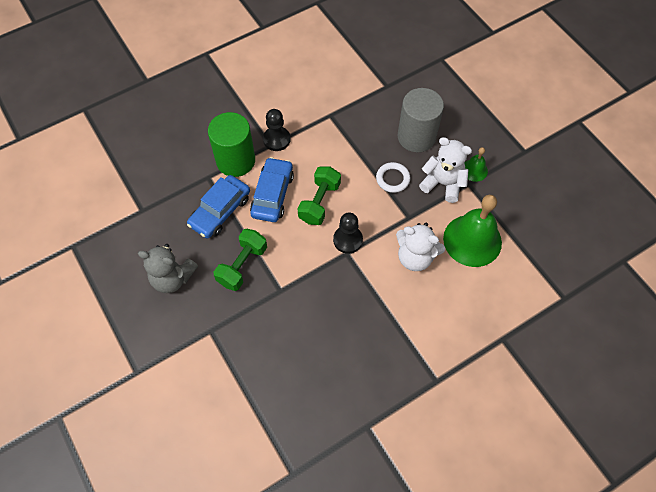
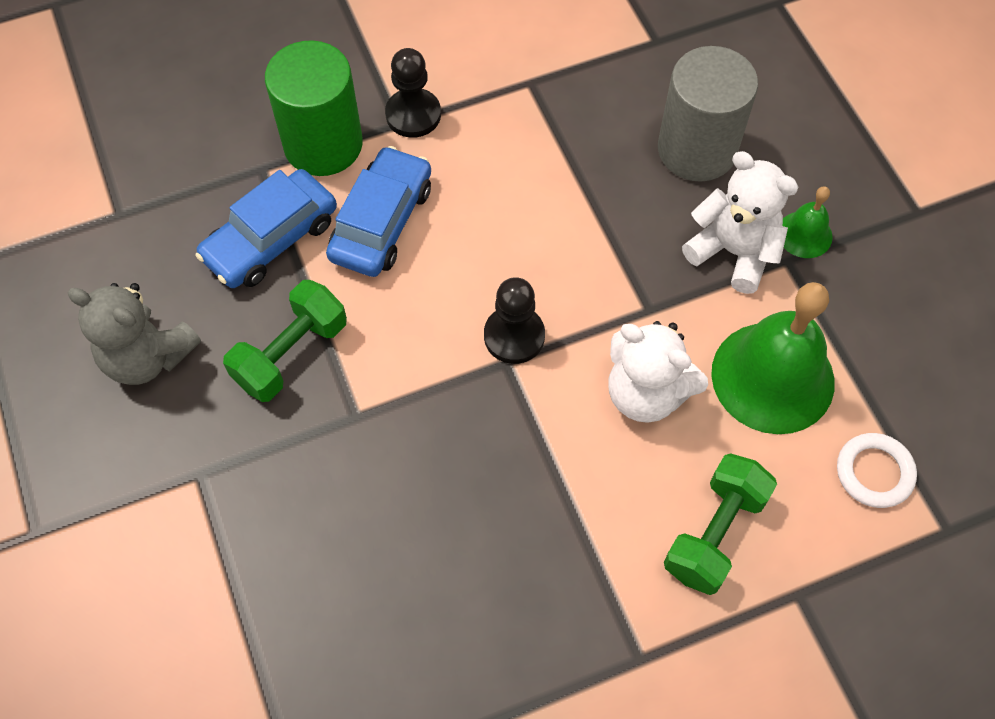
camera: 10 degrees right, 0 degrees up
green dumbbell [297,166,341,225] -> green dumbbell moved to [664,453,777,595]
white ring [376,162,410,193] -> white ring moved to [837,433,917,508]

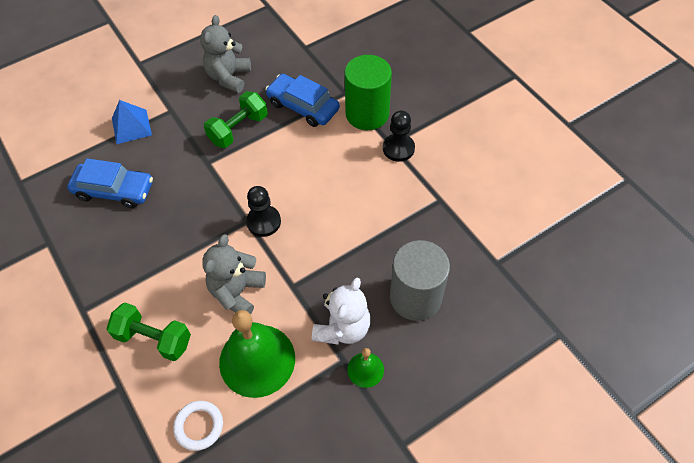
camera: 80 degrees right, 5 degrees down
green dumbbell [223,280,347,402] -> green dumbbell turned 75 degrees counterclockwise [204,91,268,148]
blue car [326,146,431,277] -> blue car moved to [67,158,153,208]
white teddy bear [609,321,708,423] -> grey teddy bear [202,234,266,314]
none -> blue pyramid [112,100,152,144]

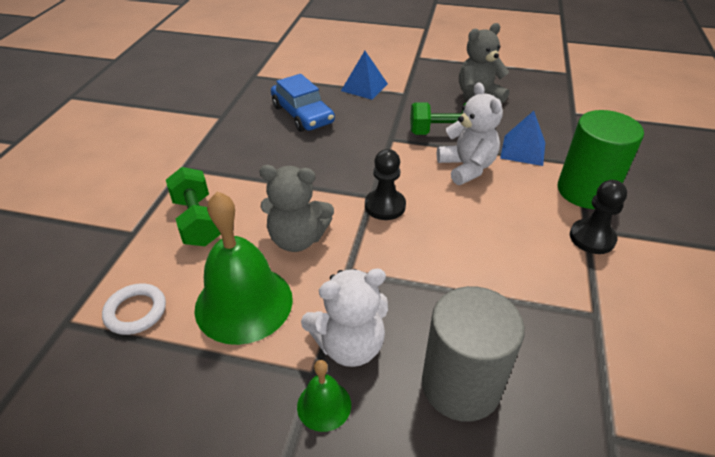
camera: 45 degrees right, 15 degrees down
grey teddy bear [202,234,266,314] -> grey teddy bear turned 150 degrees counterclockwise [259,165,334,252]
blue car [265,74,340,127] -> blue pyramid [500,111,545,166]
none -> white teddy bear [437,82,503,185]

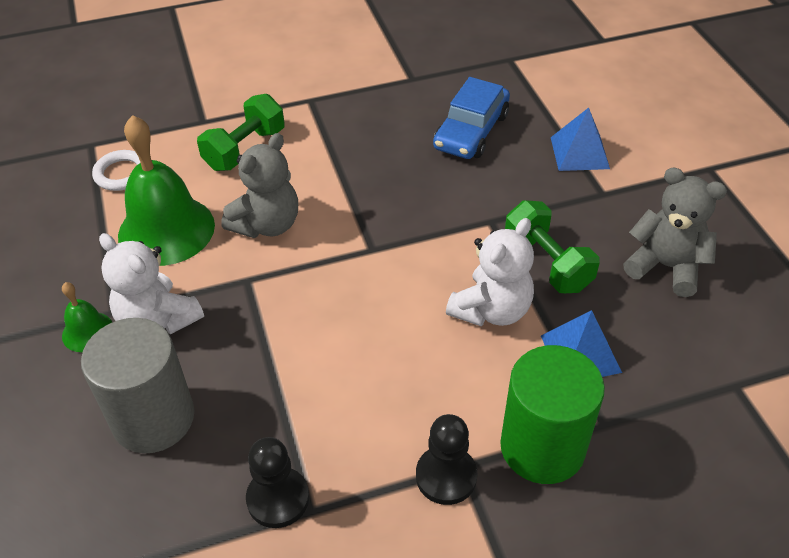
camera: 60 degrees right, 5 degrees up
grey teddy bear [259,165,334,252] -> grey teddy bear turned 120 degrees counterclockwise [221,133,298,238]
black pawn [365,149,406,220] -> black pawn moved to [246,437,309,528]

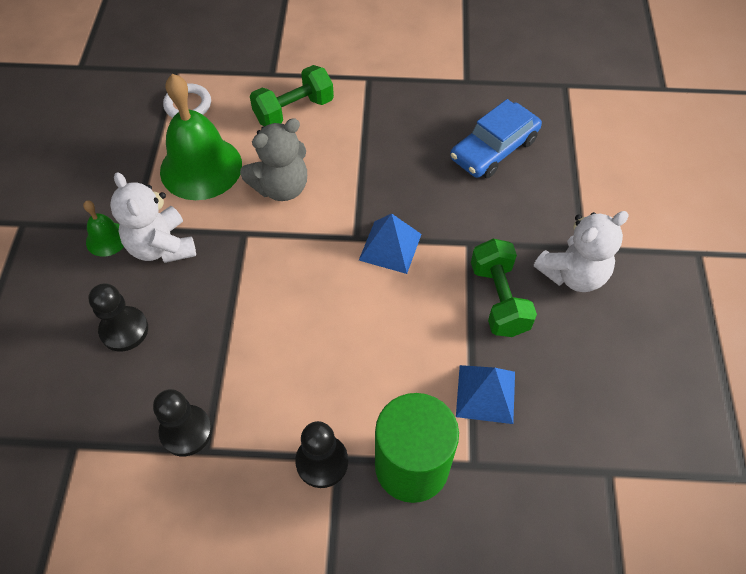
camera: 20 degrees right, 10 degrees up
grey cylinder [81,318,194,453] -> black pawn [88,283,148,352]
white teddy bear [446,218,534,326] -> white teddy bear moved to [534,211,629,292]
blue pyramid [551,108,610,171] -> blue pyramid moved to [359,214,422,274]
grey teddy bear [623,167,727,297] -> none

